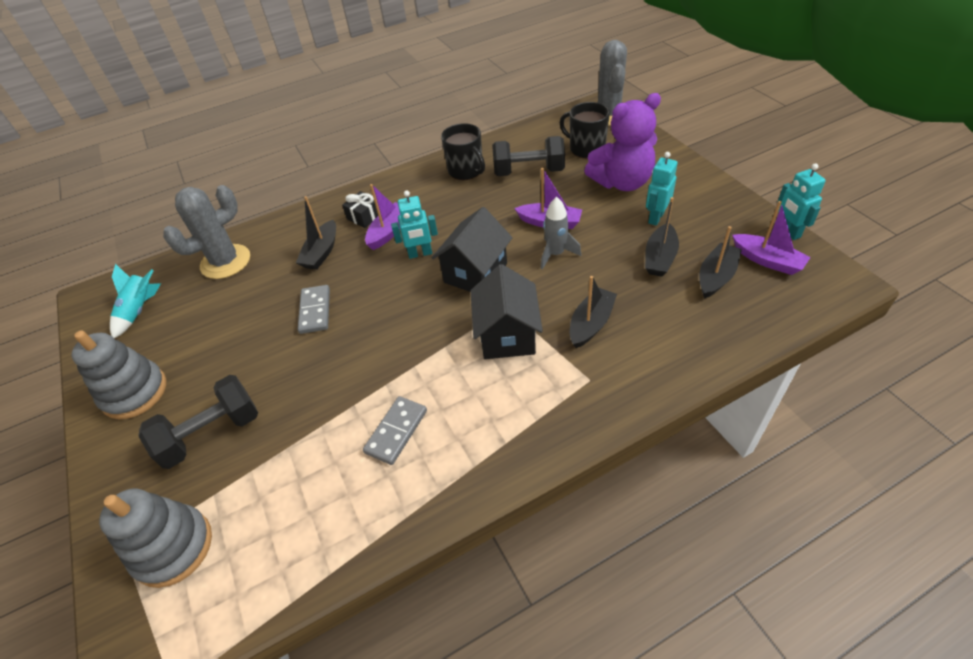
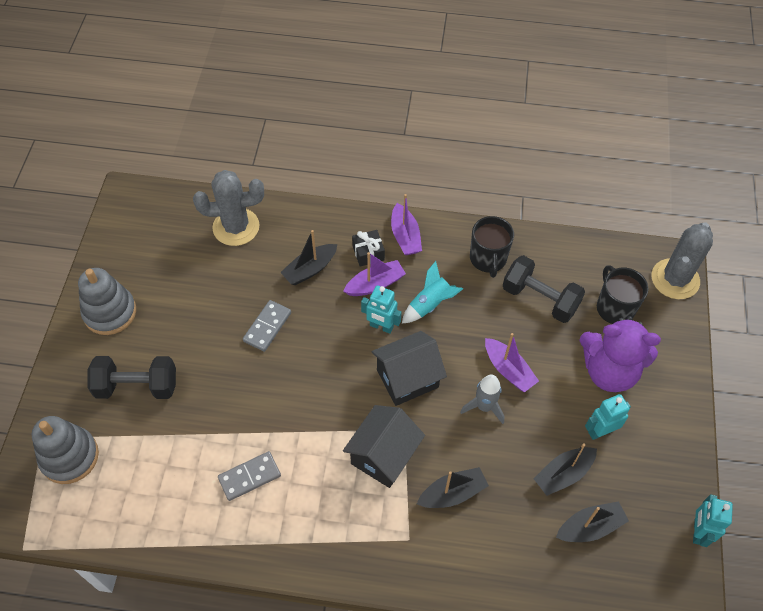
camera: 30 degrees right, 10 degrees up
turquoise rocket [110,264,161,338] -> turquoise rocket moved to [402,261,463,323]
purple boat [732,201,811,275] -> purple boat moved to [391,194,422,255]

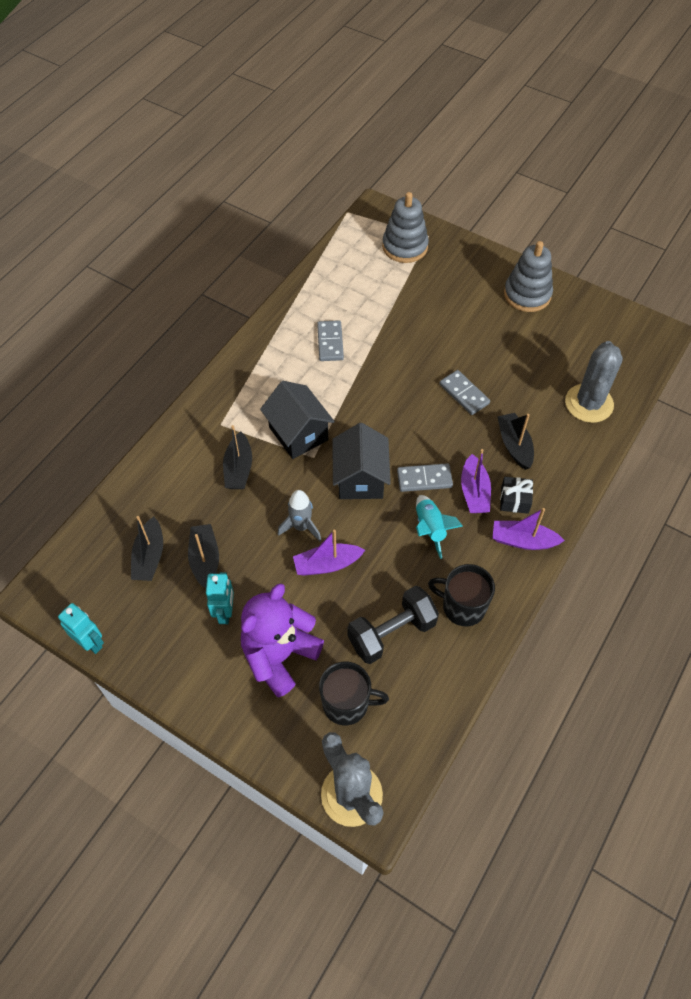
camera: 115 degrees right, 0 degrees up
black dumbbell [87,356,176,399] -> none
turquoise robot [361,285,401,334] -> grey domino [397,463,453,492]

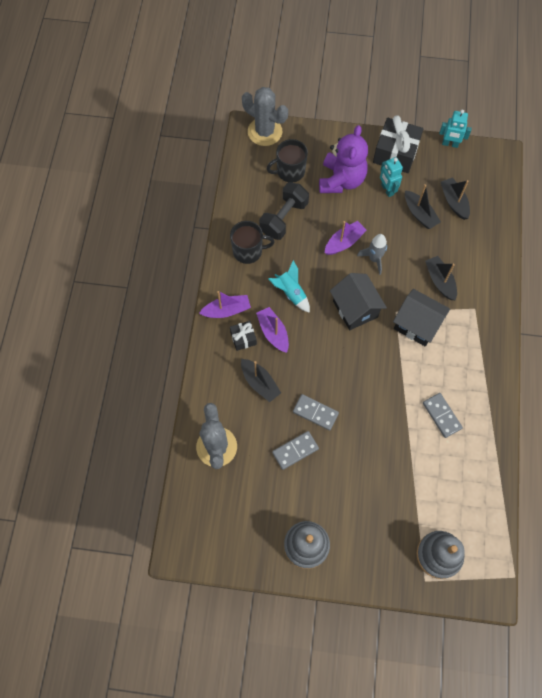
camera: 155 degrees right, 10 degrees up
grey domino [397,463,453,492] -> grey domino moved to [272,431,319,470]
none -> black gift [373,115,423,173]

